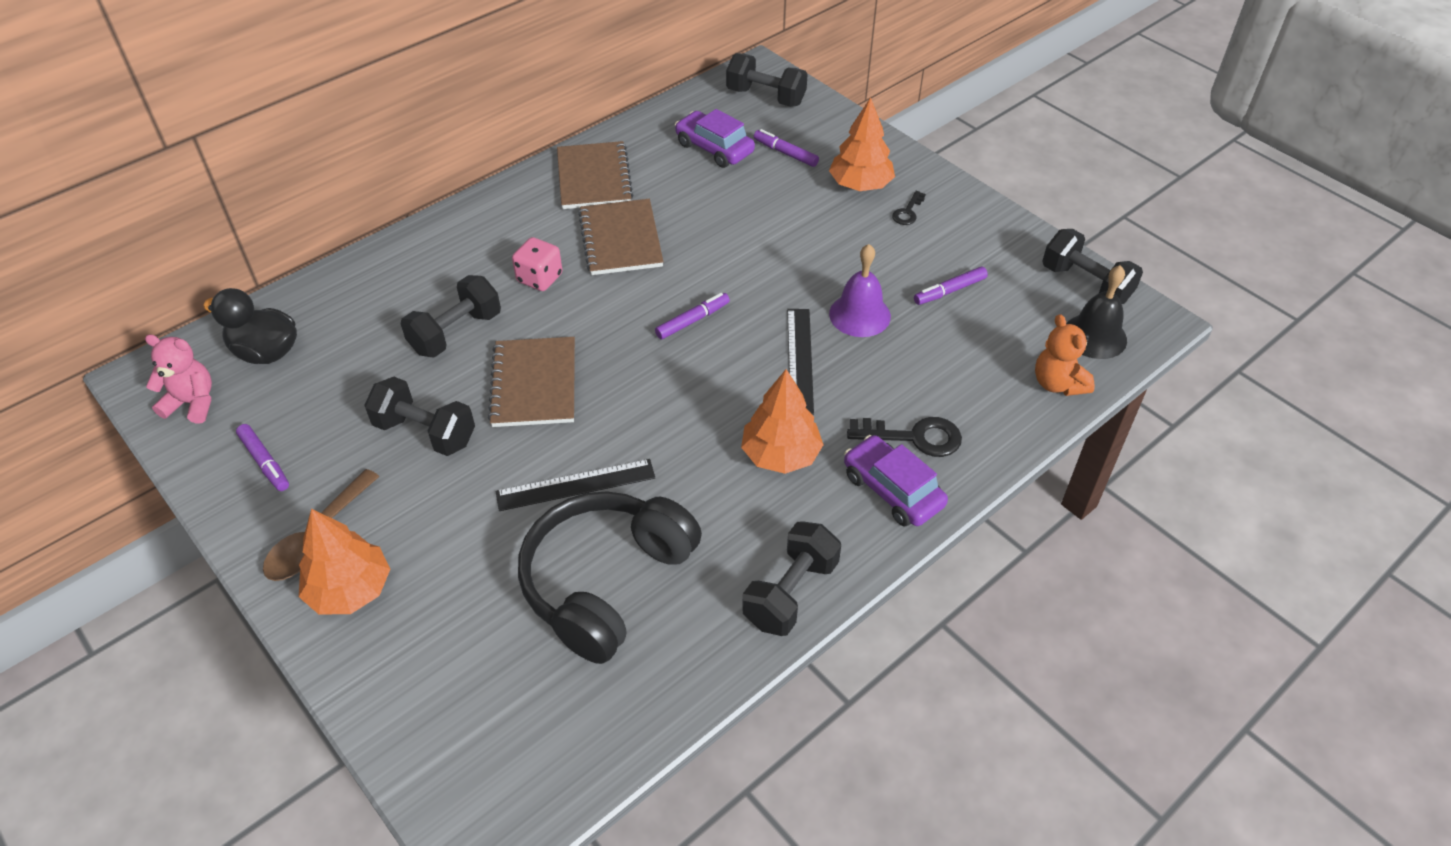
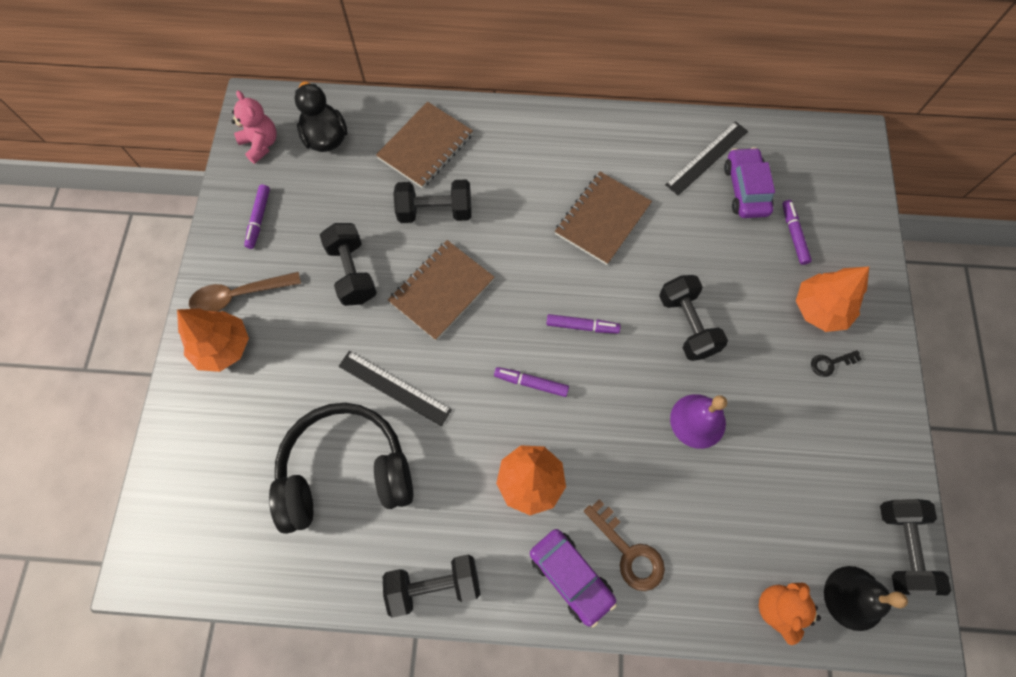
camera: 45 degrees right, 20 degrees up
pink dice [512,237,562,291] -> none
brown notebook [557,141,633,209] -> brown notebook moved to [376,102,473,188]
black dumbbell [726,53,808,107] -> black dumbbell moved to [659,275,728,361]
black ruler [787,309,814,415] -> black ruler moved to [665,121,748,195]
purple car [844,435,948,527] -> purple car turned 135 degrees clockwise [530,529,617,628]
black key [847,417,962,457] -> brown key [584,499,665,591]
purple marker [914,266,988,305] -> purple marker moved to [494,367,569,397]

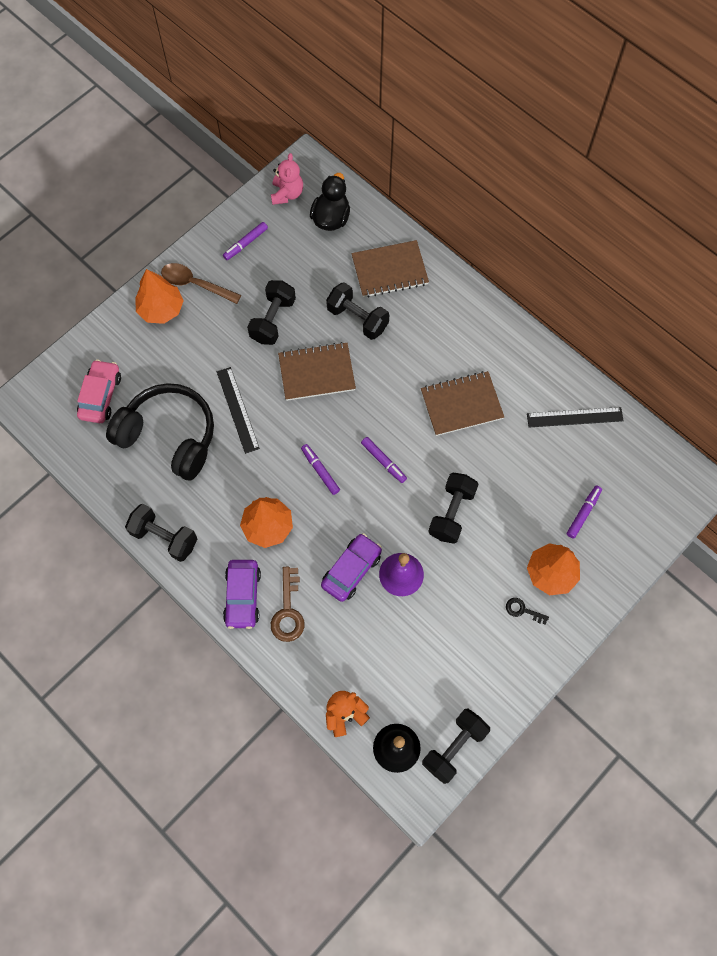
camera: 40 degrees right, 0 degrees up
purple car [724,147,775,218] -> purple car moved to [321,533,382,602]
none -> pink car [77,359,121,423]

